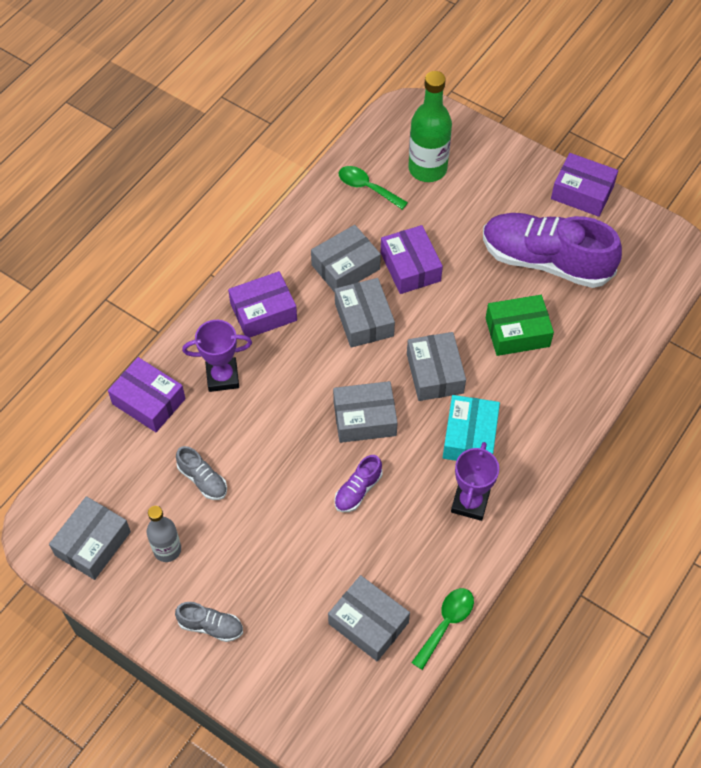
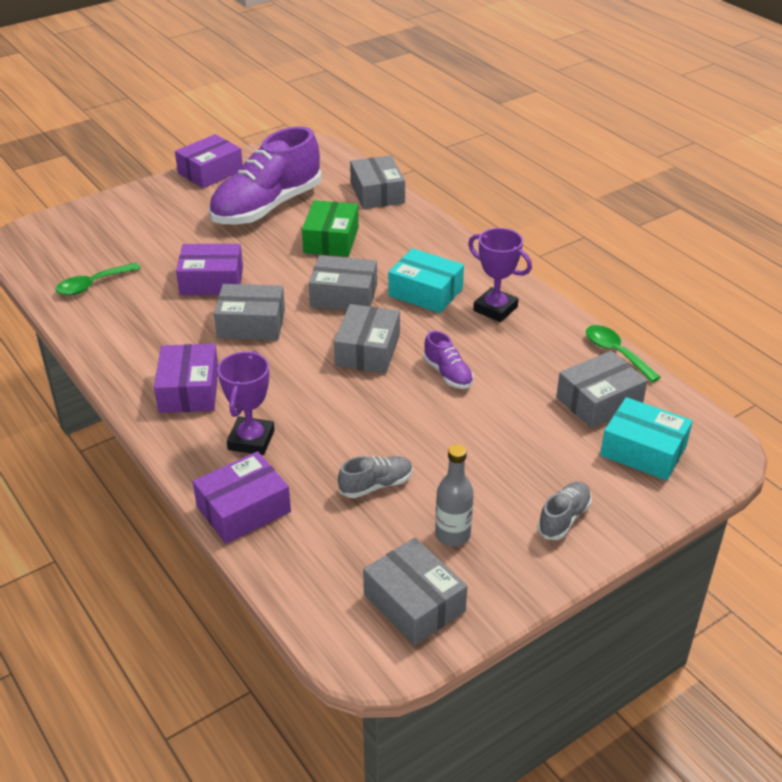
camera: 70 degrees left, 20 degrees down
grey box [311,225,381,292] -> grey box moved to [350,155,405,209]
green bottle [408,71,452,182] -> none
none -> turquoise box [600,397,693,481]

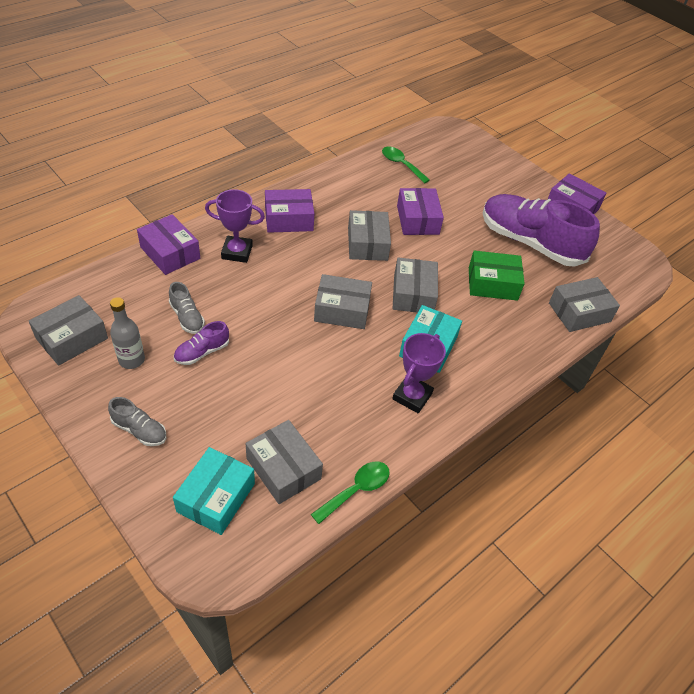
camera: 80 degrees right, 10 degrees up
purple shoe [423,331,473,389] -> purple shoe moved to [174,321,229,365]

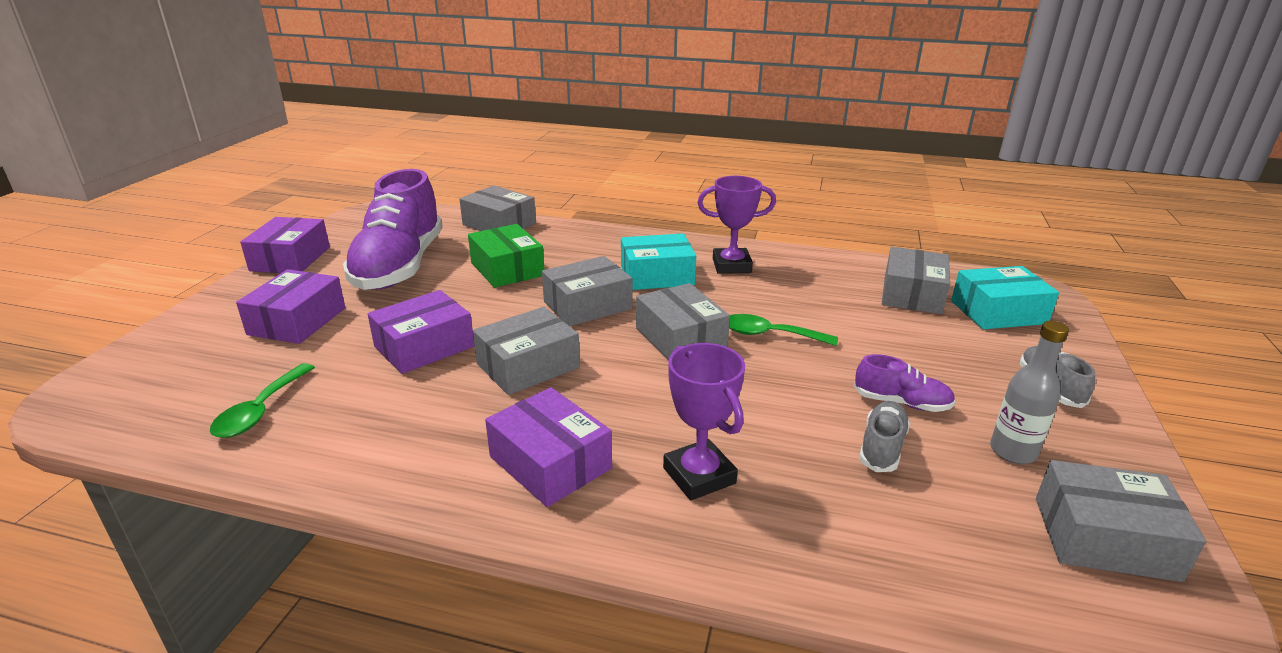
camera: 120 degrees left, 20 degrees down
purple box [137,214,200,275] -> purple box moved to [236,269,345,344]
green spoon [311,462,390,524] -> green spoon moved to [729,314,838,346]

